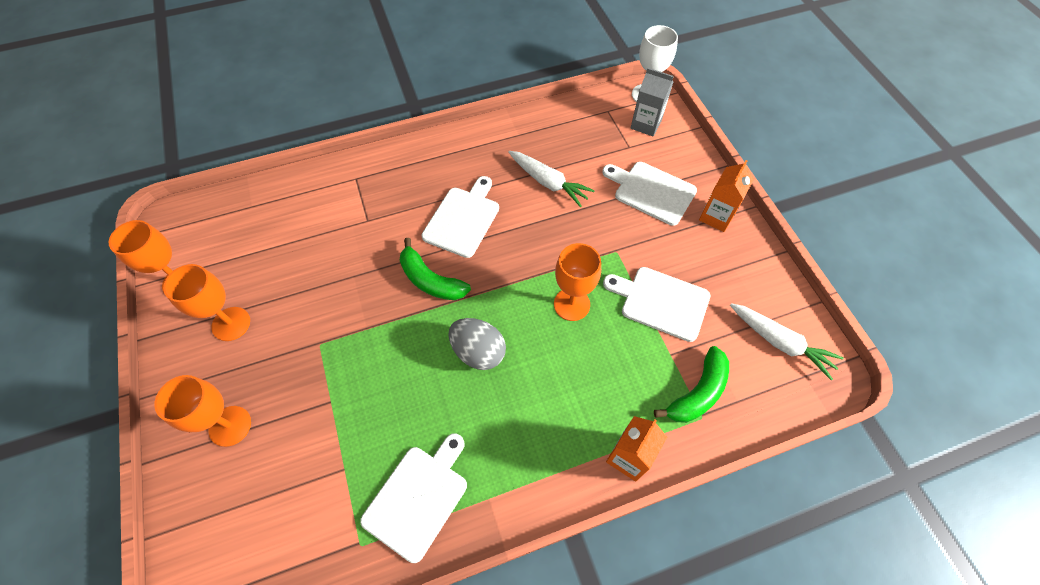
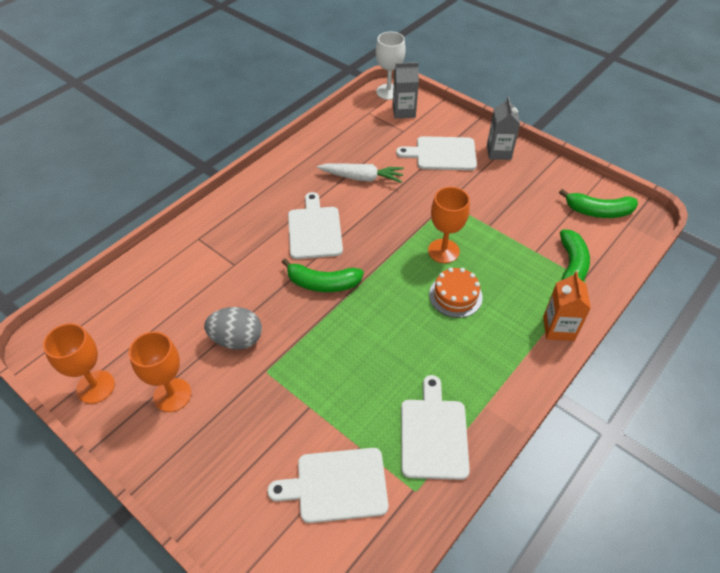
camera: 30 degrees left, 10 degrees down
orange goblet [154,375,251,447] -> none
grey egg [448,318,506,370] -> grey egg moved to [204,307,262,350]
white cutting board [603,267,710,342] -> white cutting board moved to [267,448,388,523]
orange carton [699,160,754,232] -> grey carton [487,96,520,160]
white carrot [730,303,844,380] -> green banana [559,189,638,218]
none -> orange cake [429,268,483,318]

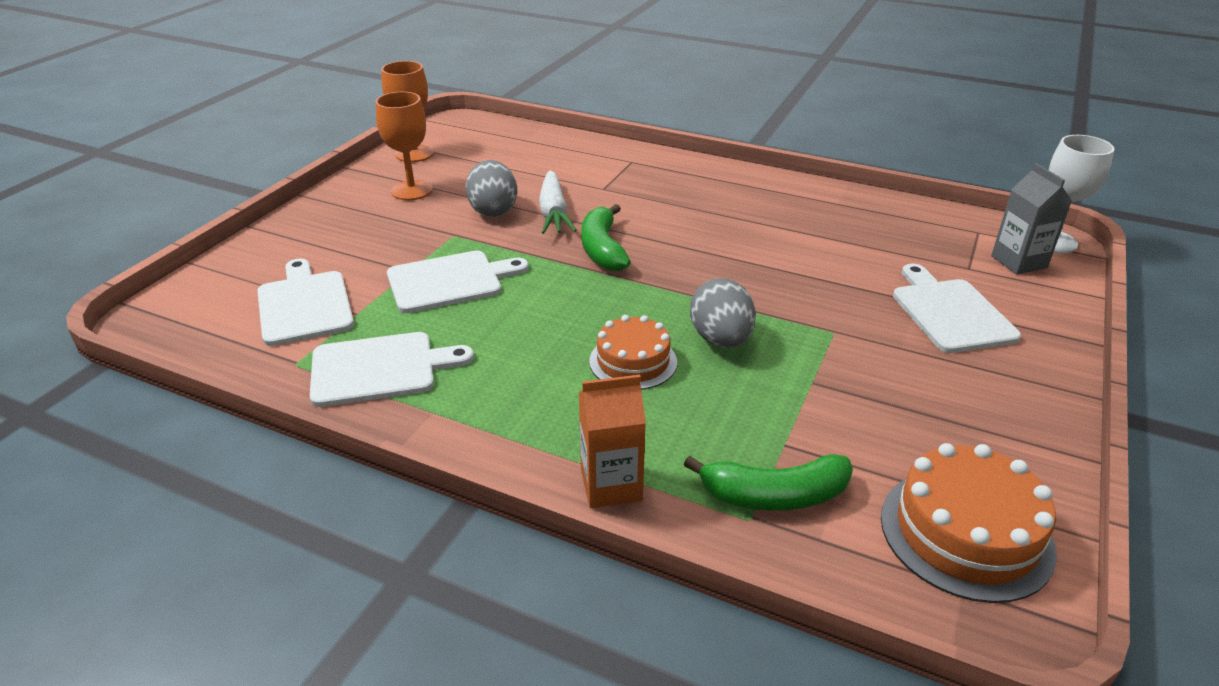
camera: 75 degrees right, 15 degrees down
white cutting board [288,192,343,259] -> white cutting board moved to [387,251,529,313]
white carrot [317,163,404,183] -> white carrot moved to [539,170,577,234]
orange goblet [428,187,470,263] -> grey egg [690,278,756,347]
grey carton [487,96,520,160] -> none
green banana [559,189,638,218] -> orange cake [881,443,1057,603]

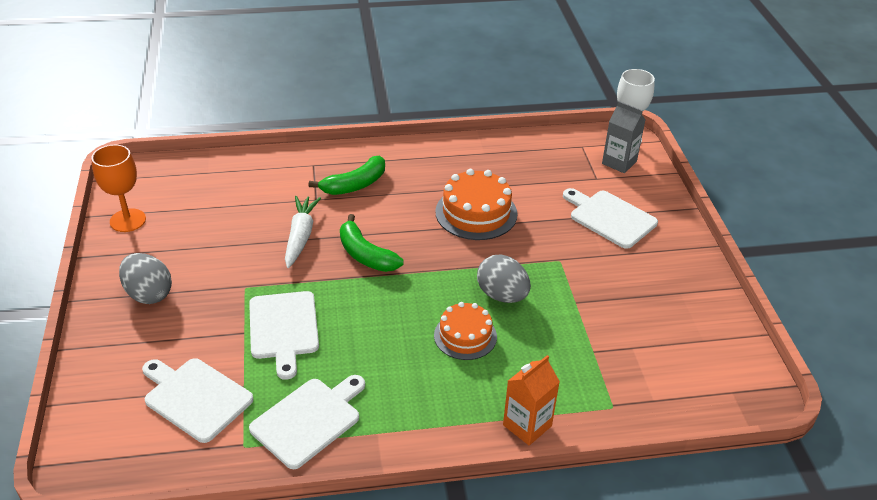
camera: 35 degrees left, 5 degrees up
orange goblet [376,92,433,200] -> none
white cutting board [387,251,529,313] -> white cutting board turned 135 degrees clockwise [249,291,319,380]
grey egg [466,160,517,217] -> grey egg moved to [119,253,172,304]
white carrot [539,170,577,234] -> white carrot turned 135 degrees counterclockwise [285,196,321,268]
green banana [684,454,853,511] -> green banana moved to [309,156,385,195]
orange cake [881,443,1057,603] -> orange cake moved to [435,169,517,240]

